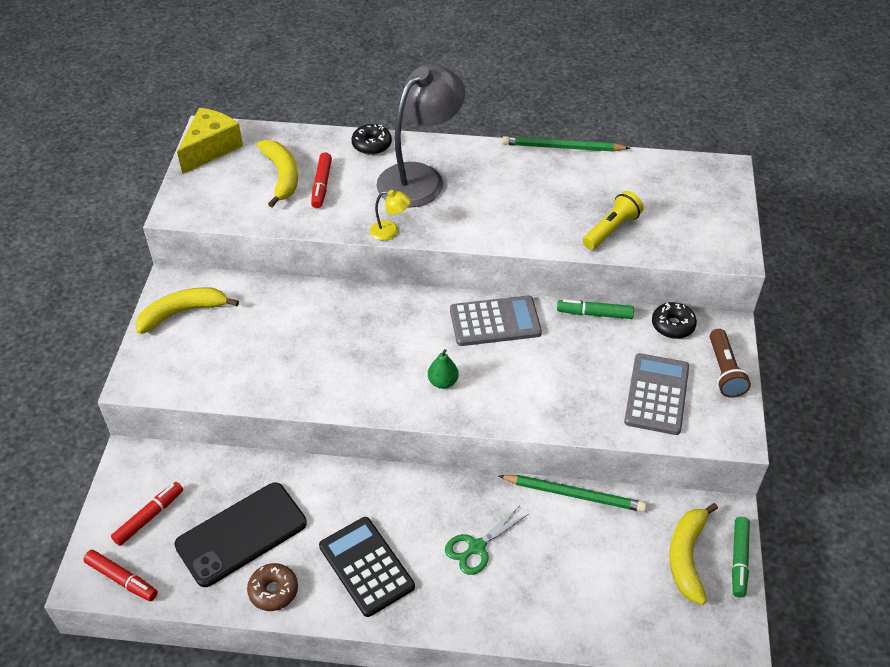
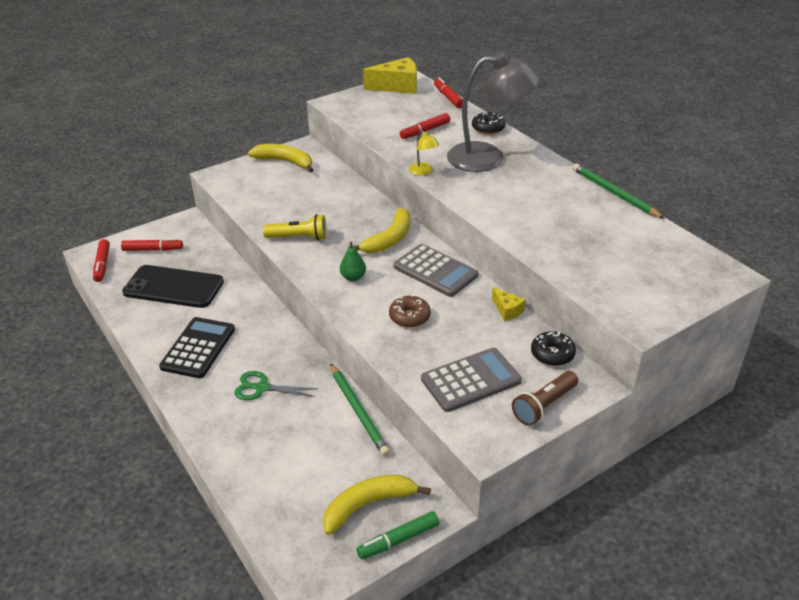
camera: 50 degrees right, 10 degrees down
brown donut [247,563,298,611] -> brown donut moved to [389,295,431,328]
yellow banana [257,140,298,207] -> yellow banana moved to [349,208,410,253]
green marker [557,299,634,319] -> yellow cheese [492,287,526,321]
yellow flashlight [583,191,644,250] -> yellow flashlight moved to [263,214,327,241]
none -> red marker [434,77,463,108]

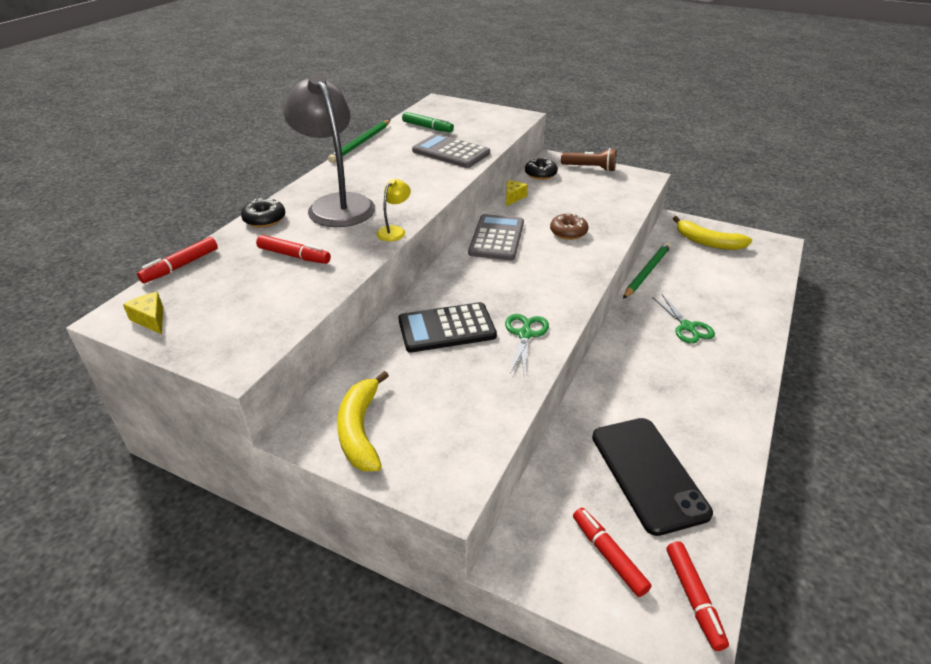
camera: 120 degrees left, 0 degrees up
red marker [93,239,110,282] -> red marker turned 120 degrees clockwise [667,541,729,651]
black calculator [159,317,235,378] -> black calculator moved to [398,302,497,353]
yellow flashlight [263,214,327,241] -> green scissors [505,314,549,375]
green pear [340,242,366,281] -> none
yellow banana [349,208,410,253] -> none
green marker [357,511,439,560] -> green marker moved to [402,112,454,132]
yellow cheese [363,57,417,94] -> yellow cheese [123,292,163,334], size x0.52
grey calculator [421,348,522,412] -> grey calculator moved to [412,134,490,168]

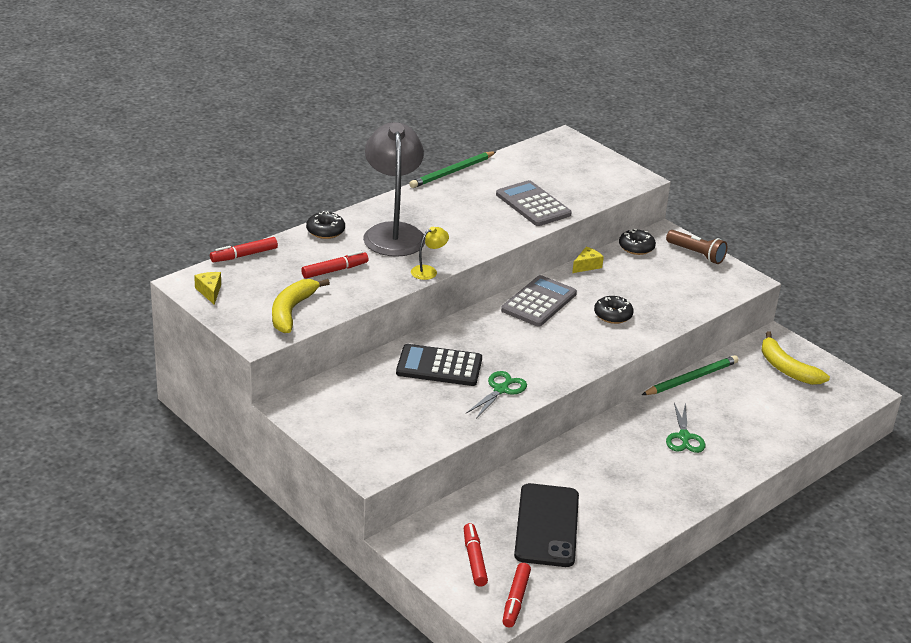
camera: 20 degrees right, 5 degrees down
red marker [256,235,331,264] -> red marker turned 75 degrees counterclockwise [301,251,369,279]
yellow banana [337,371,389,471] -> yellow banana moved to [272,279,330,333]
green marker [402,112,454,132] -> none
brown donut [550,214,588,240] -> black donut [594,296,634,324]

